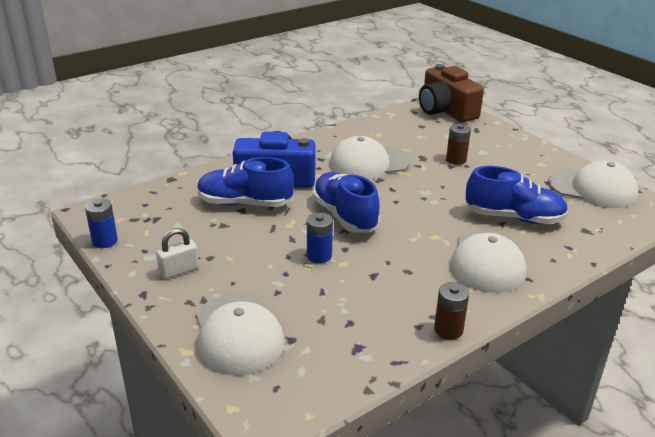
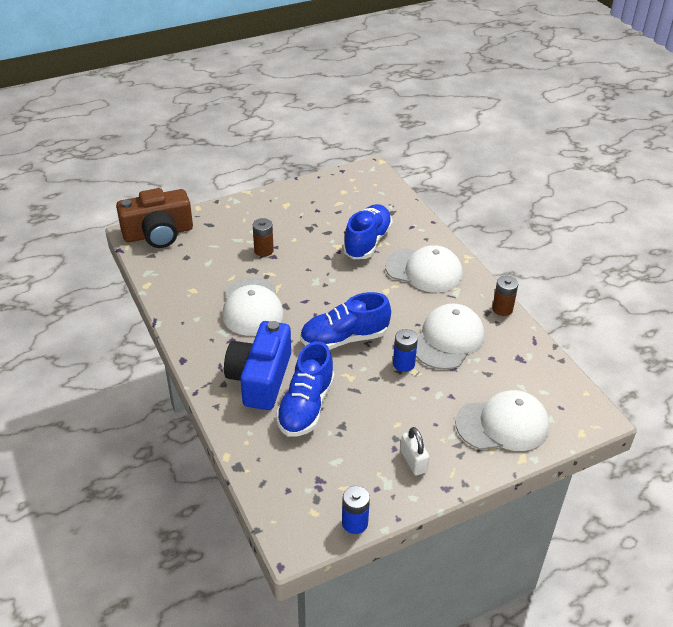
camera: 80 degrees left, 10 degrees up
white cap [548,161,639,208] -> white cap moved to [416,304,484,370]

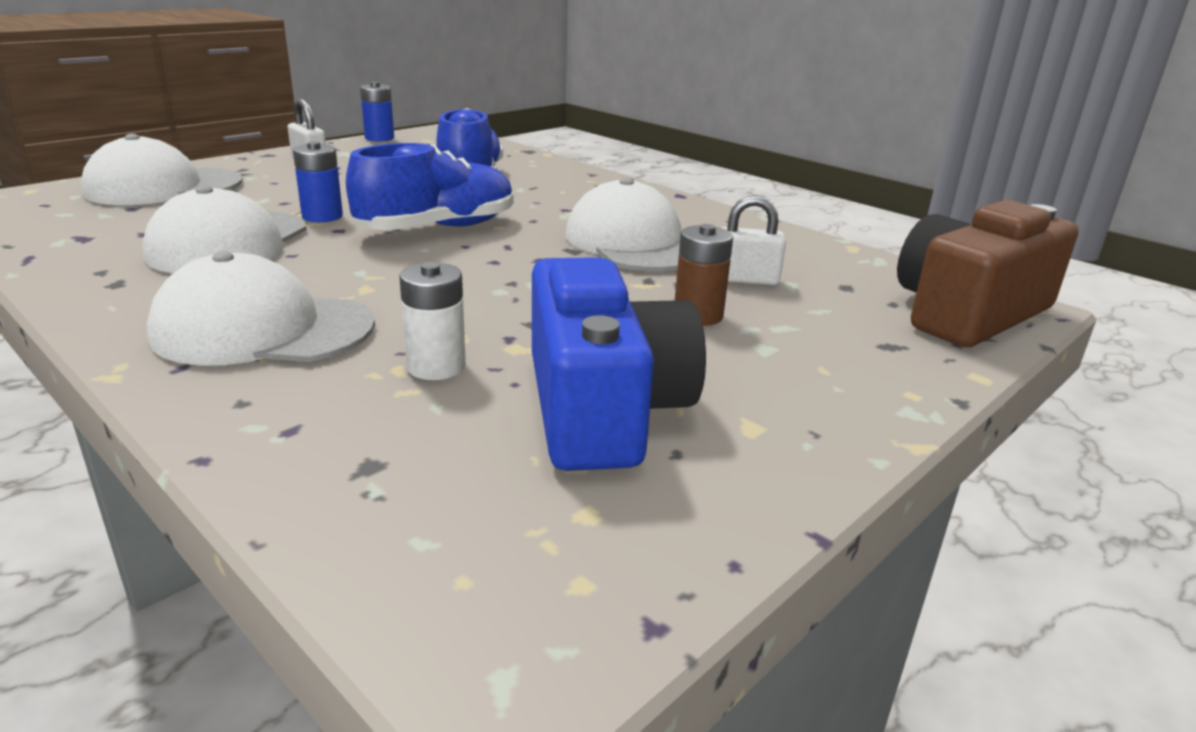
camera: 160 degrees right, 15 degrees down
blue camera [224,321,291,410] -> blue camera moved to [532,257,706,471]
blue shoe [343,204,393,259] -> white battery [399,262,466,380]
brown battery [492,276,518,316] -> none
none -> white padlock [720,195,786,285]

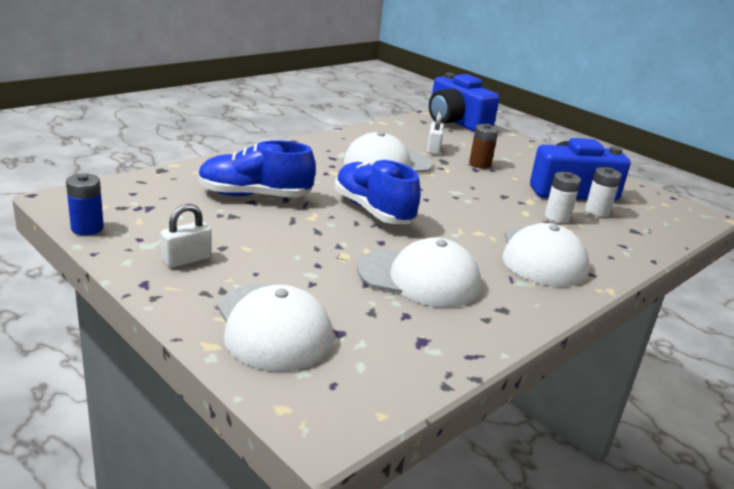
camera: 90 degrees left, 0 degrees up
blue battery [293,141,343,222] -> none
brown camera [897,200,1079,347] -> blue camera [429,73,500,132]
none -> white battery [585,167,622,217]

